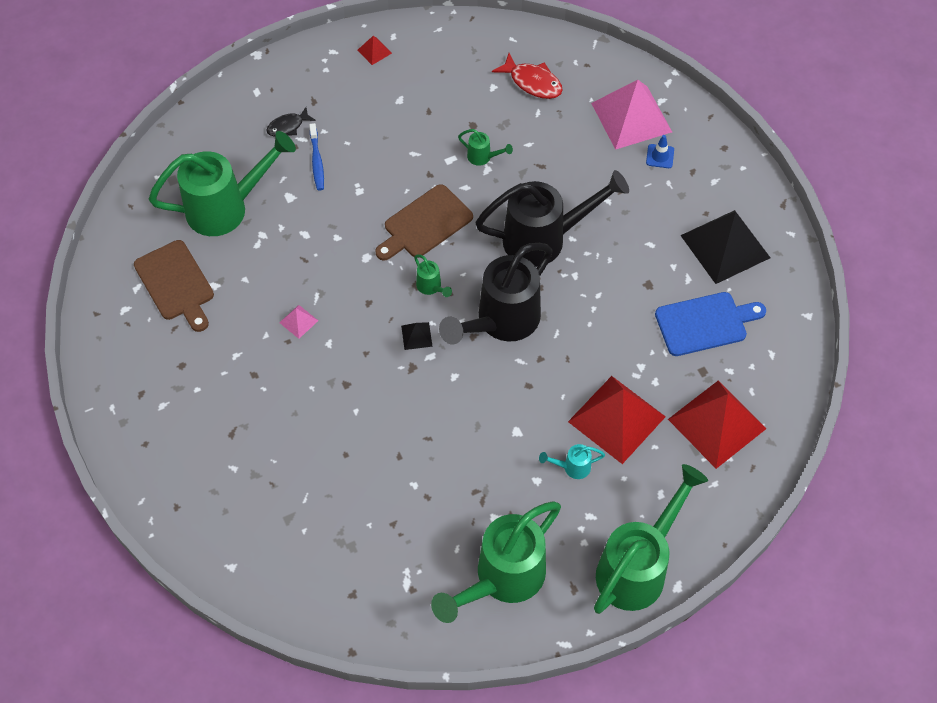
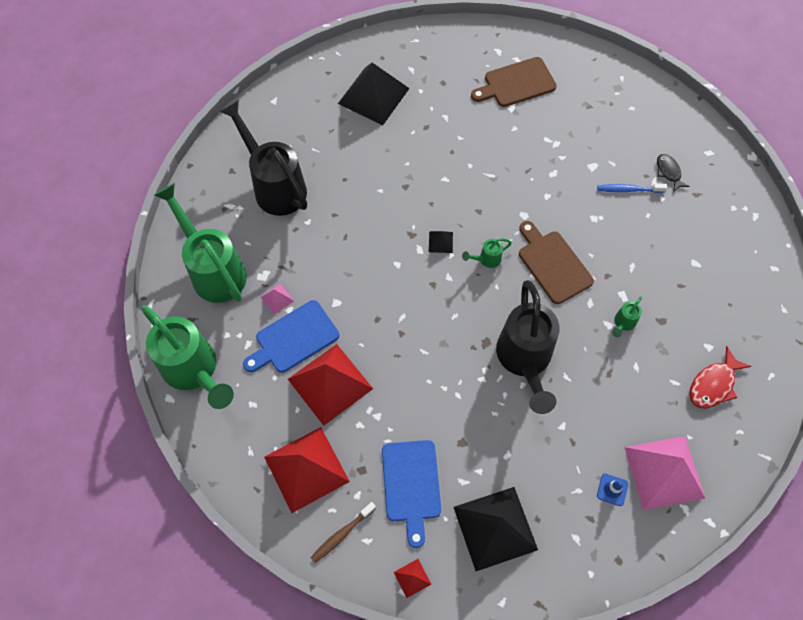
camera: 100 degrees right, 5 degrees up
green watering can [149,131,296,236] -> none
pink pyramid [279,305,318,339] -> pink pyramid moved to [260,284,294,315]
red pyramid [358,36,392,65] -> red pyramid moved to [394,559,431,598]
black watering can [439,243,553,345] -> black watering can moved to [219,100,307,216]
turquoise watering can [539,444,605,479] -> blue cutting board [243,300,339,373]
none -> brown toothbrush [310,502,376,563]
none -> black pyramid [338,63,410,125]

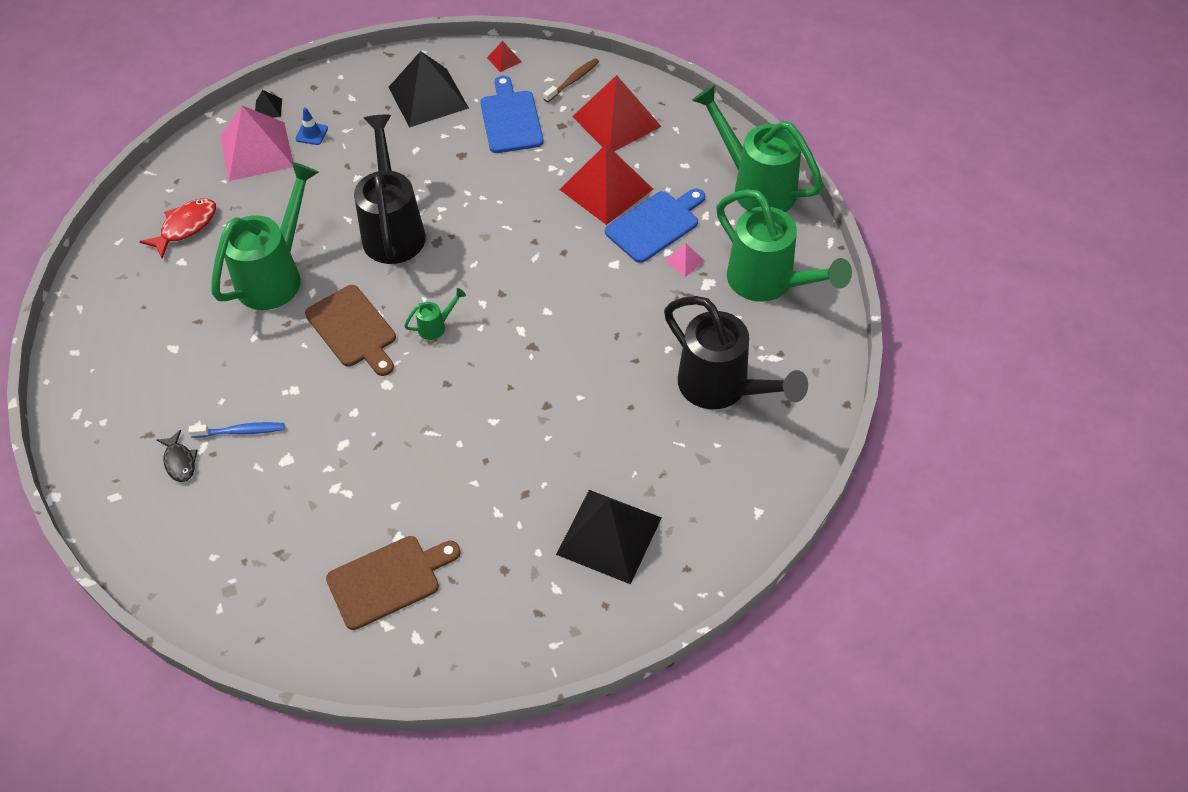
camera: 175 degrees right, 10 degrees down
black pyramid [429,231,453,253] -> black pyramid moved to [255,90,282,118]
green watering can [612,296,642,337] -> green watering can [211,162,319,310], size x2.47

